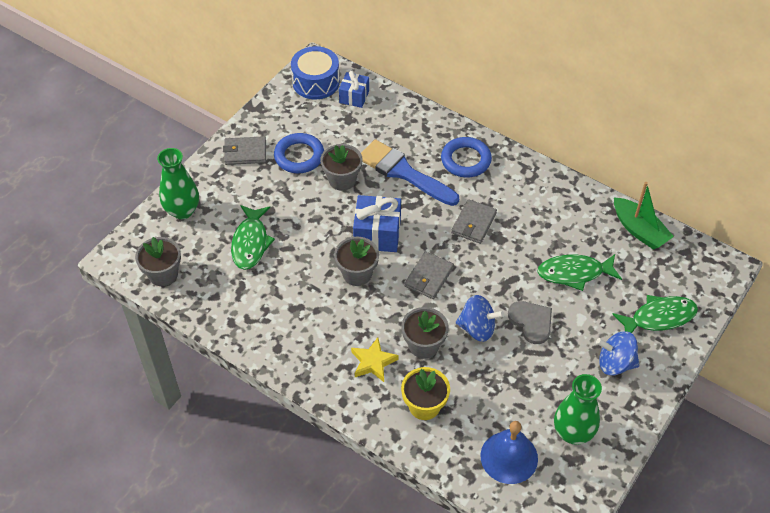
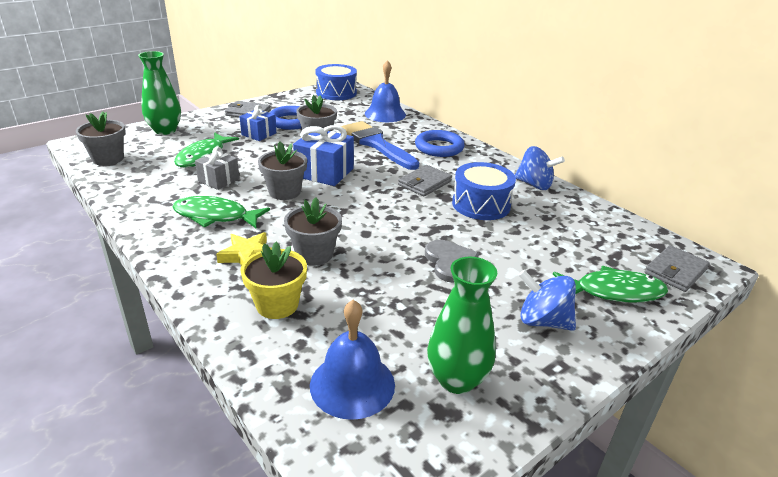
camera: 15 degrees right, 20 degrees down
blue gift [339,71,369,108] -> blue gift moved to [239,105,276,141]
grey wallet [404,252,454,299] -> grey wallet moved to [645,245,710,292]
blue spinning top [456,295,504,342] -> blue spinning top moved to [515,146,565,190]
green fish [537,254,622,291] -> green fish moved to [172,196,270,228]
green boat [614,182,674,250] -> none
none -> grey gift [195,146,240,190]
none -> blue bell [365,60,406,122]
none -> blue drum [452,162,516,220]

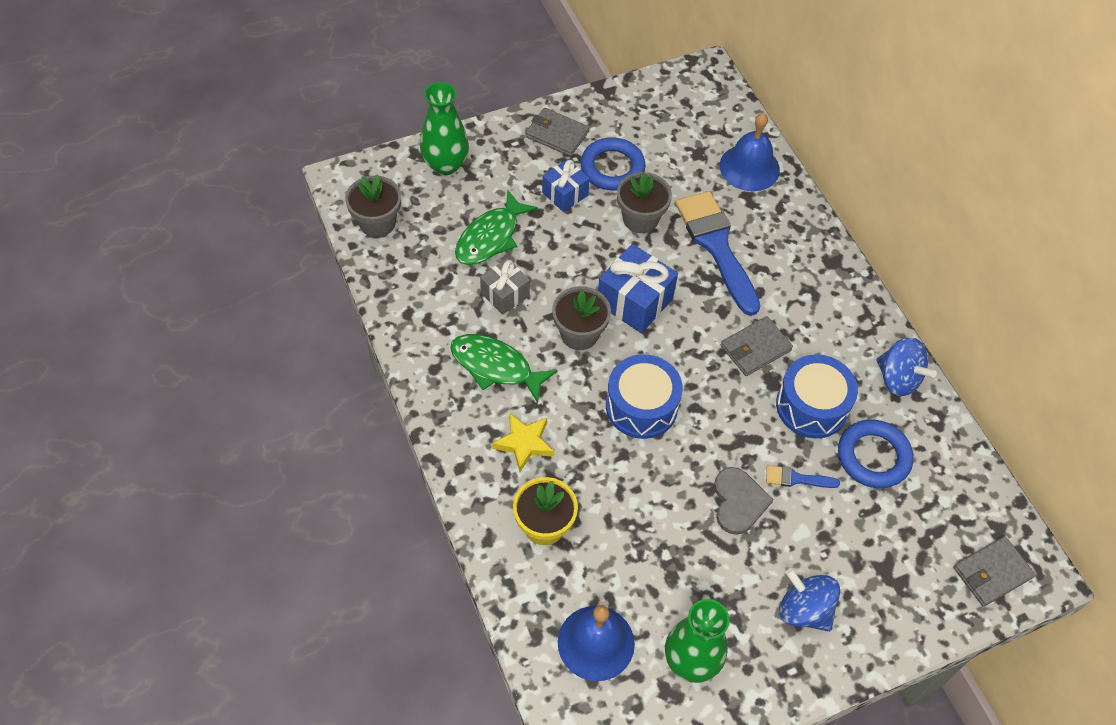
camera: 15 degrees right, 25 degrees up
grey flower pot [284,198,342,266] -> none
blue drum [315,64,357,100] -> blue drum moved to [606,354,683,439]
blue ring [415,130,465,157] -> blue ring moved to [838,419,913,488]
green fish [553,266,668,303] -> none
none -> blue brush [766,465,840,488]

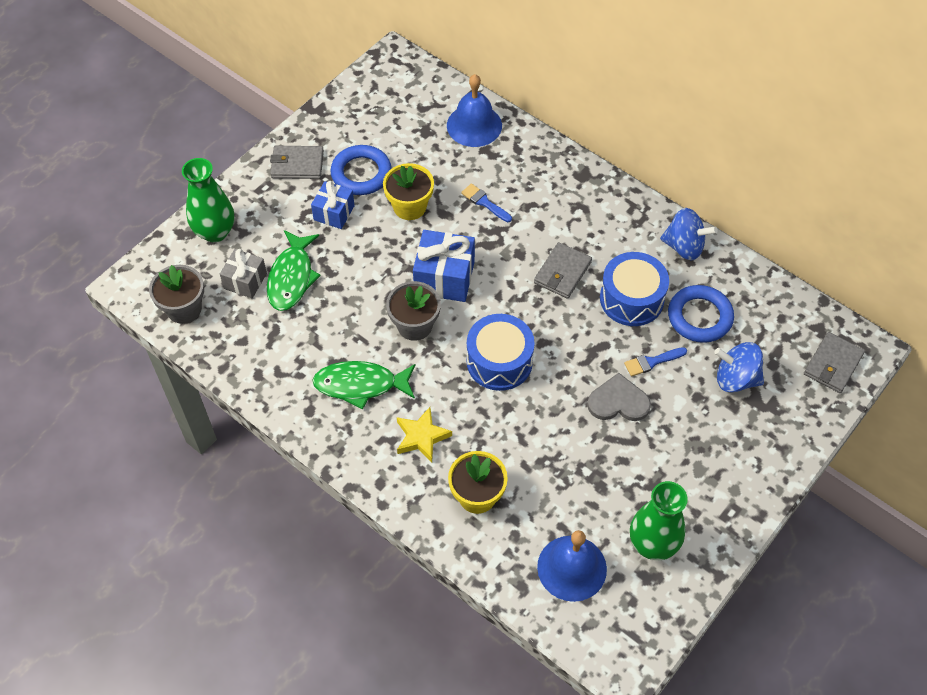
camera: 25 degrees left, 0 degrees up
grey gift [480,258,530,315] -> grey gift moved to [220,249,267,298]
grey flower pot [617,172,672,233] -> yellow flower pot [383,163,434,220]
blue brush [675,191,760,316] -> blue brush [461,183,512,222], size x0.44
grey heart [714,467,774,535] -> grey heart turned 60 degrees counterclockwise [587,373,651,421]
blue spinning top [779,568,840,632] -> blue spinning top moved to [714,342,764,393]

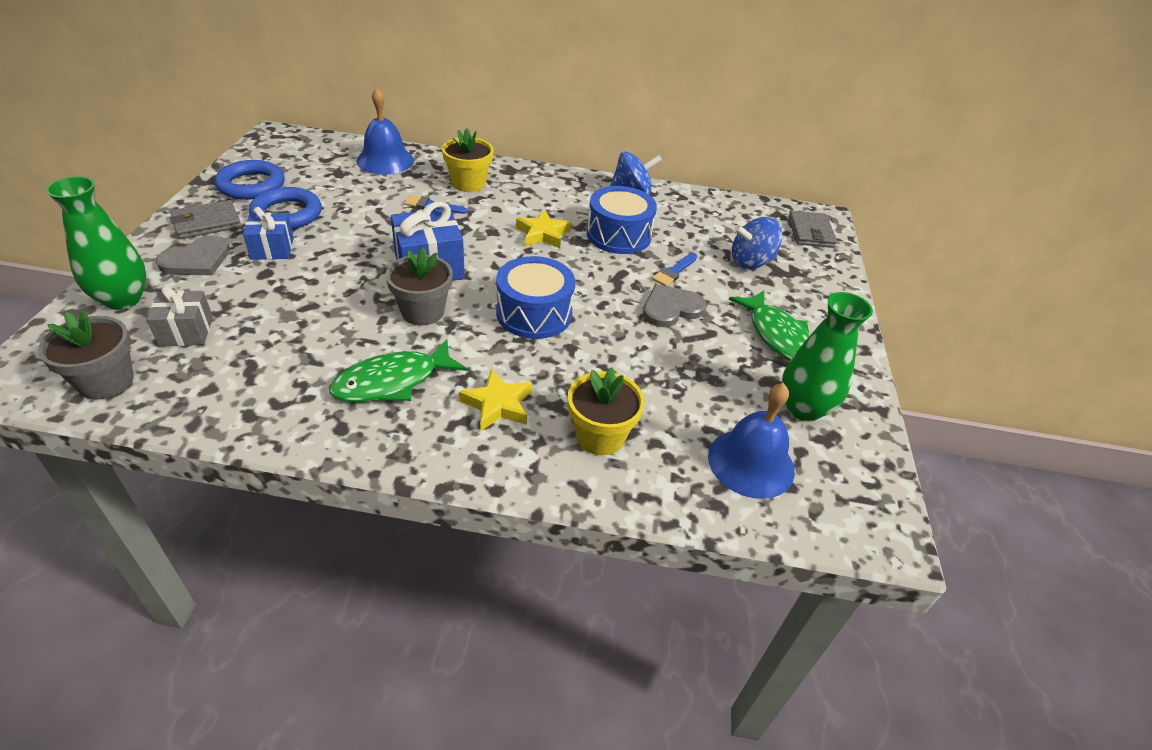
camera: 35 degrees left, 15 degrees down
green fish [267,230,321,311] -> green fish moved to [729,290,810,361]
yellow flower pot [383,163,434,220] -> yellow flower pot moved to [442,128,494,192]
grey wallet [534,242,592,299] -> yellow star [516,210,572,248]
blue ring [668,285,734,343] -> blue ring moved to [215,160,285,200]
none -> grey heart [155,236,230,275]

